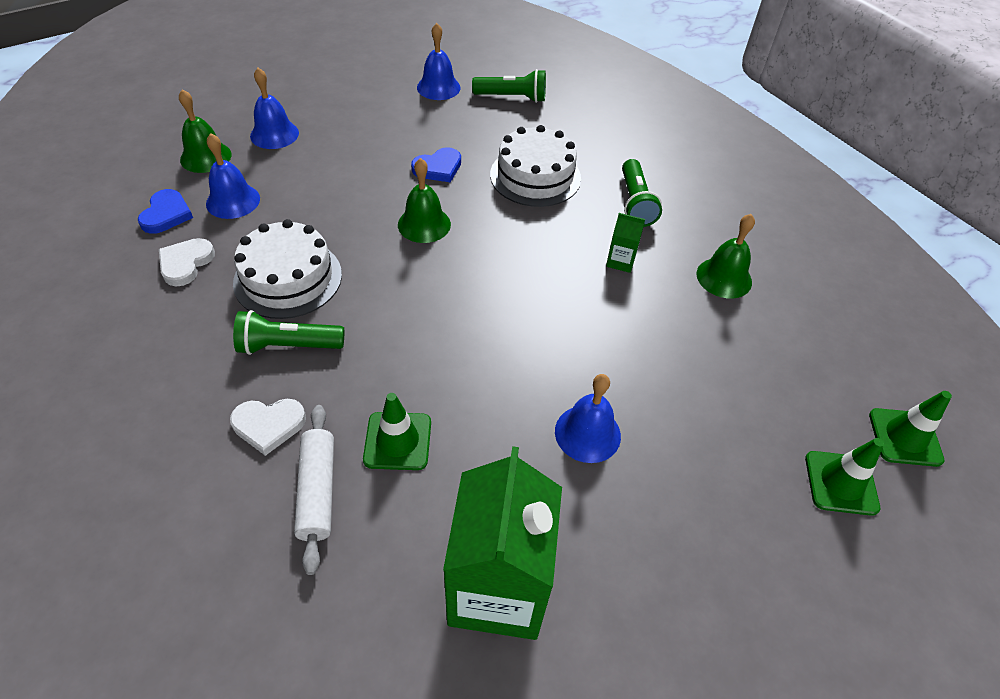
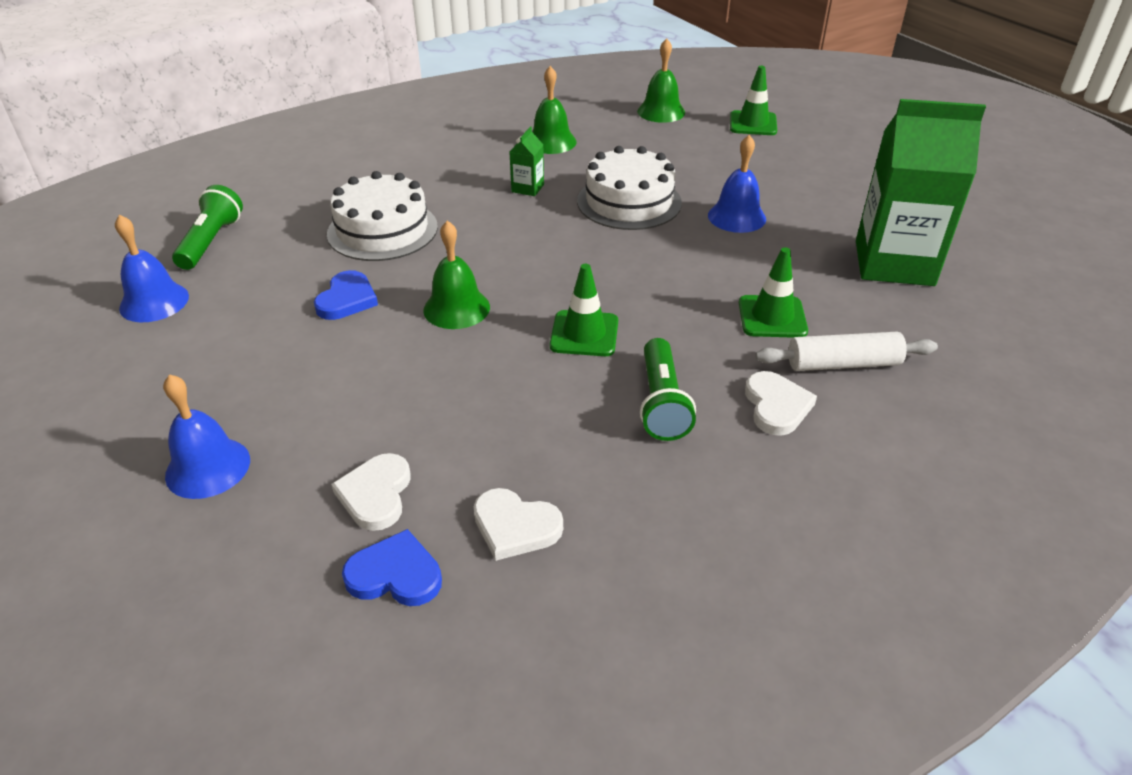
camera: 85 degrees left, 10 degrees down
green bell [179,89,232,173] -> green bell moved to [637,39,685,123]
blue bell [206,133,260,219] -> white heart [331,453,411,531]
white cake [233,219,342,319] -> white cake moved to [577,146,682,230]
blue heart [411,147,461,183] -> blue heart turned 45 degrees clockwise [314,270,378,320]
green flashlight [622,159,662,227] -> none
green traffic cone [869,391,952,467] -> green traffic cone moved to [550,264,618,356]

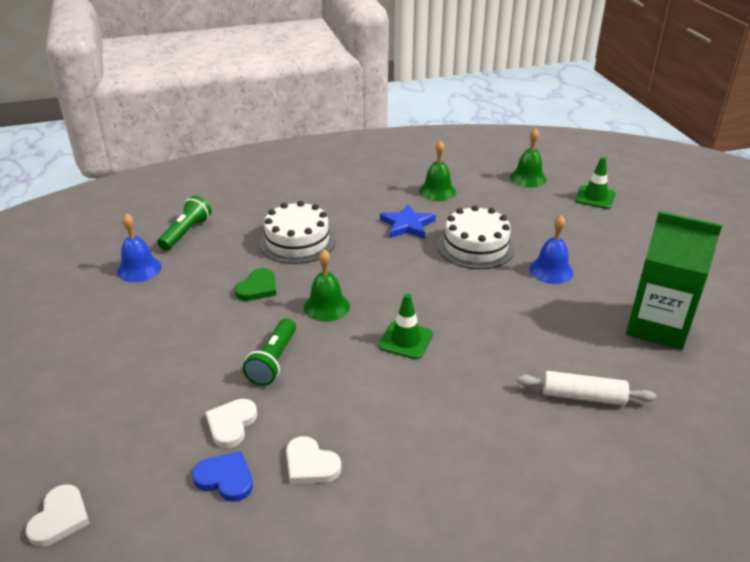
camera: 15 degrees right, 5 degrees down
blue bell [163,374,250,499] -> none
blue heart [314,270,378,320] -> green heart [235,268,276,301]
green carton [510,127,544,196] -> blue star [380,204,436,239]
green flashlight [640,338,696,441] -> green flashlight moved to [243,318,296,386]
green traffic cone [739,247,808,338] -> none
white heart [745,371,817,436] -> white heart moved to [25,484,90,547]

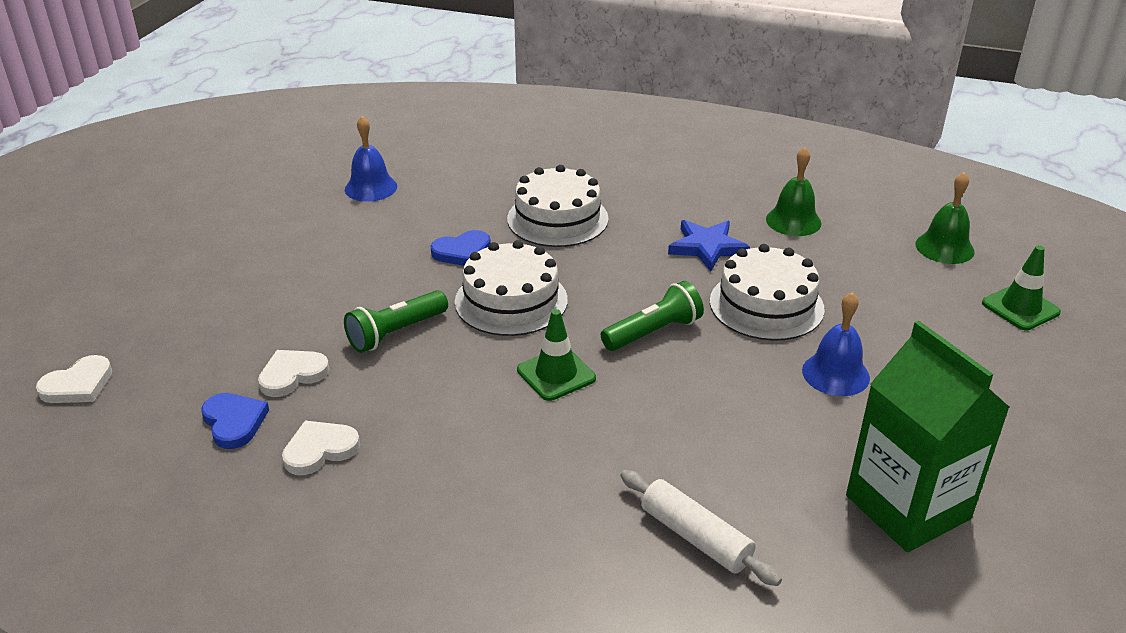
camera: 35 degrees right, 0 degrees up
green flashlight [157,196,212,250] -> green flashlight moved to [601,281,704,351]
green heart [235,268,276,301] -> blue heart [431,230,491,266]
white heart [286,436,341,484] -> white heart turned 75 degrees clockwise [282,421,360,475]
green bell [304,249,350,322] -> white cake [455,240,568,336]

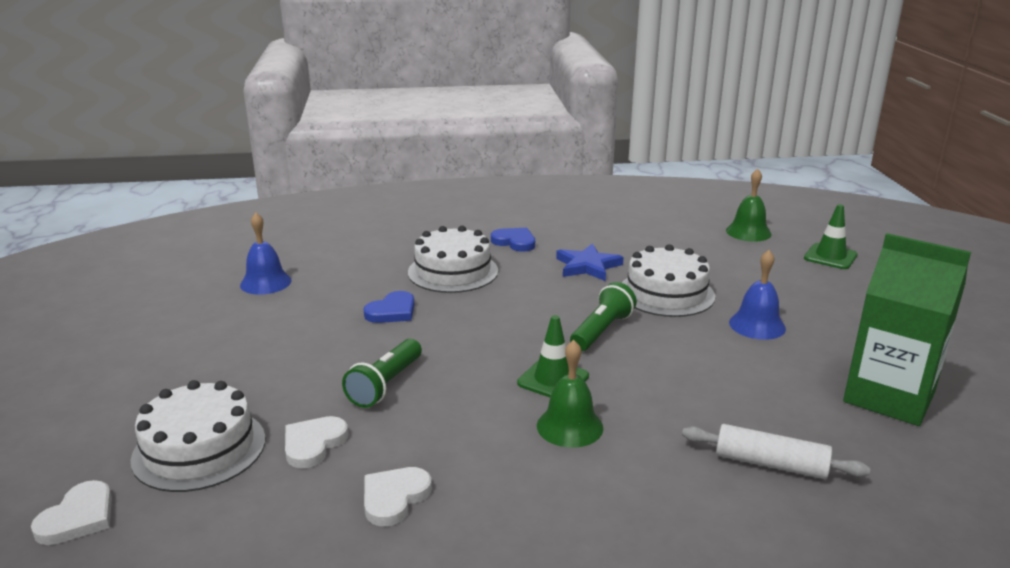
camera: 25 degrees left, 10 degrees down
blue heart [201,393,269,449] -> blue heart moved to [491,228,535,252]
white cake [455,240,568,336] -> white cake moved to [131,380,265,492]
green bell [766,147,821,236] -> green bell moved to [537,340,603,448]

